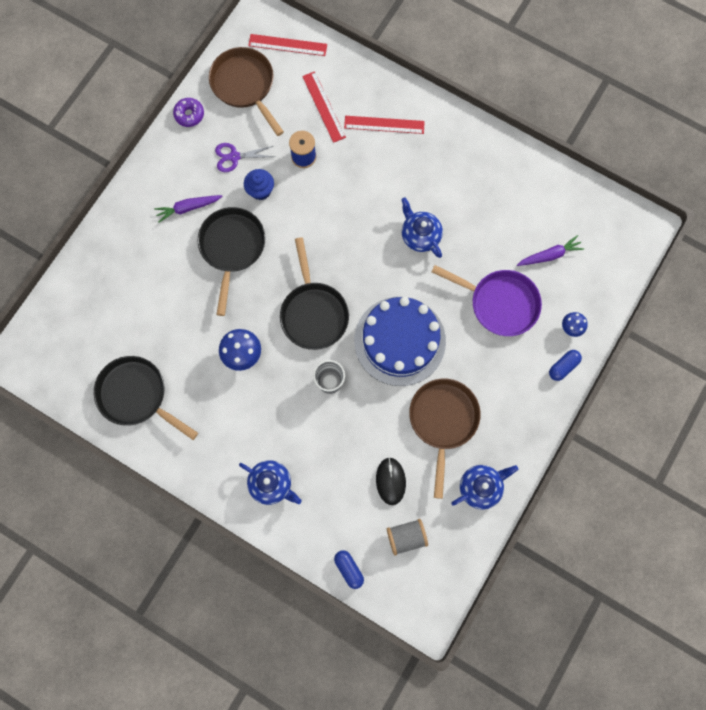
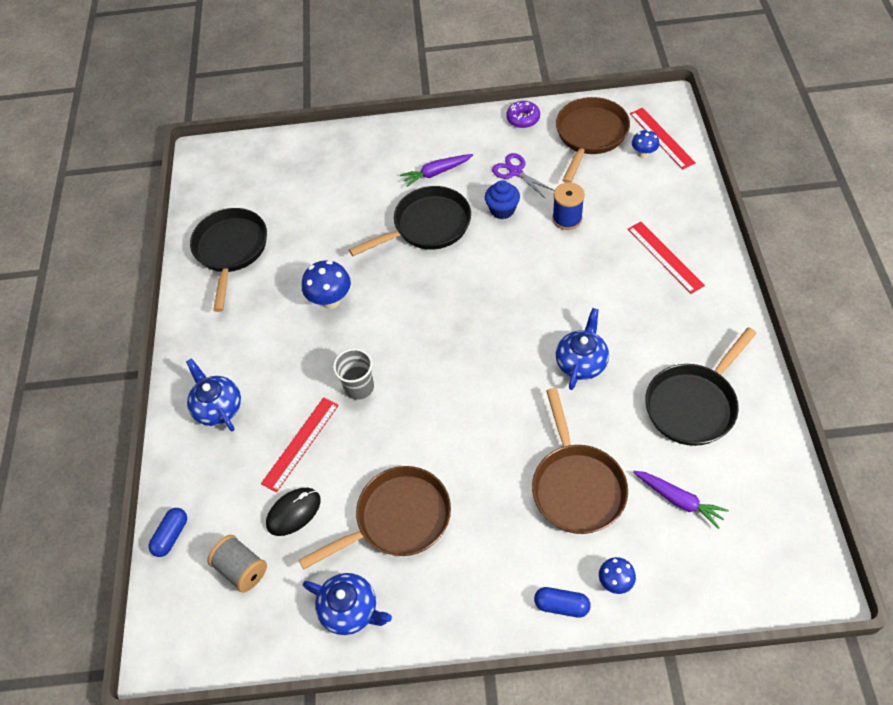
camera: 60 degrees right, 20 degrees down
purple carrot [154,195,223,223] -> purple carrot turned 60 degrees counterclockwise [400,154,473,187]
blue teapot [239,460,302,505] -> blue teapot turned 150 degrees clockwise [186,358,241,431]
black pan [280,237,349,350] -> black pan moved to [645,327,757,446]
red ruler [302,71,346,143] -> red ruler moved to [261,397,339,493]
blue cake [354,297,446,386] -> none
purple pan [431,265,542,336] -> brown pan [532,388,628,534]
none -> blue mushroom [632,130,659,159]

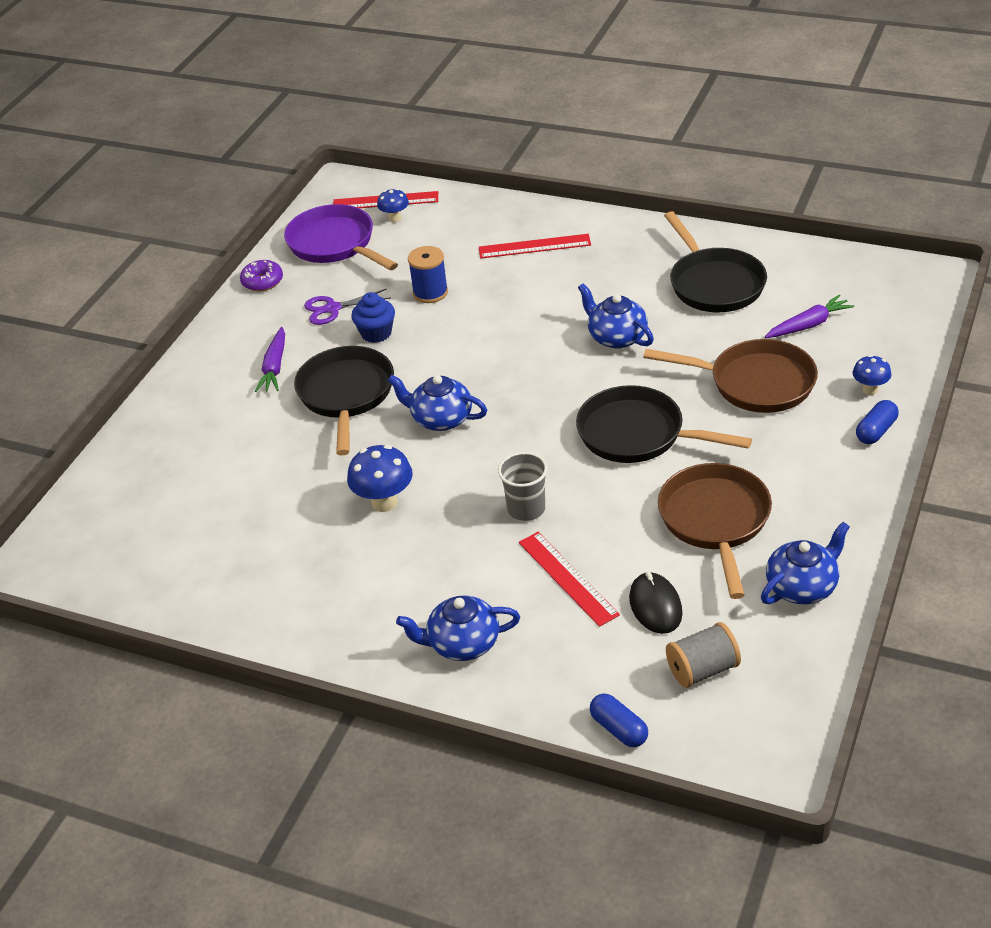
camera: 65 degrees left, 15 degrees down
black pan [190,208,267,312] -> black pan moved to [576,385,752,463]
brown pan [556,97,630,183] -> purple pan [284,204,398,270]
none -> blue teapot [388,375,487,431]

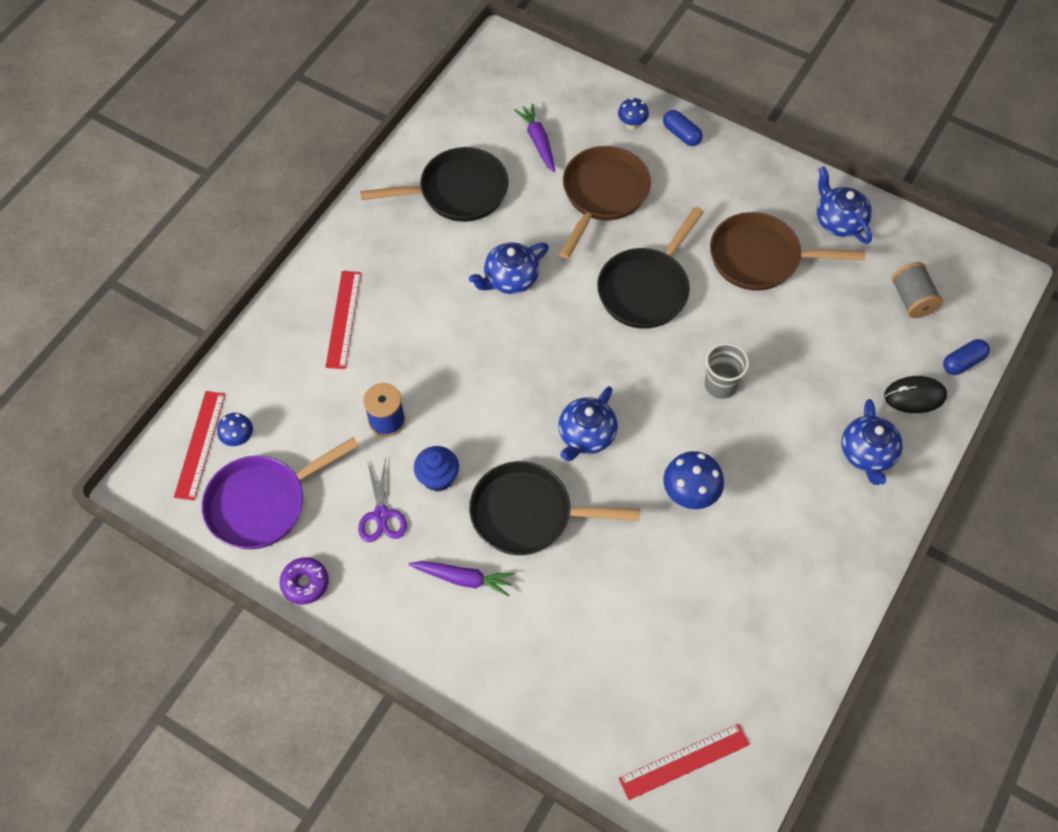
camera: 85 degrees left, 20 degrees up
red ruler [519,532,620,627] -> red ruler moved to [619,724,749,800]
black mouse [629,572,683,634] -> black mouse moved to [884,376,947,413]

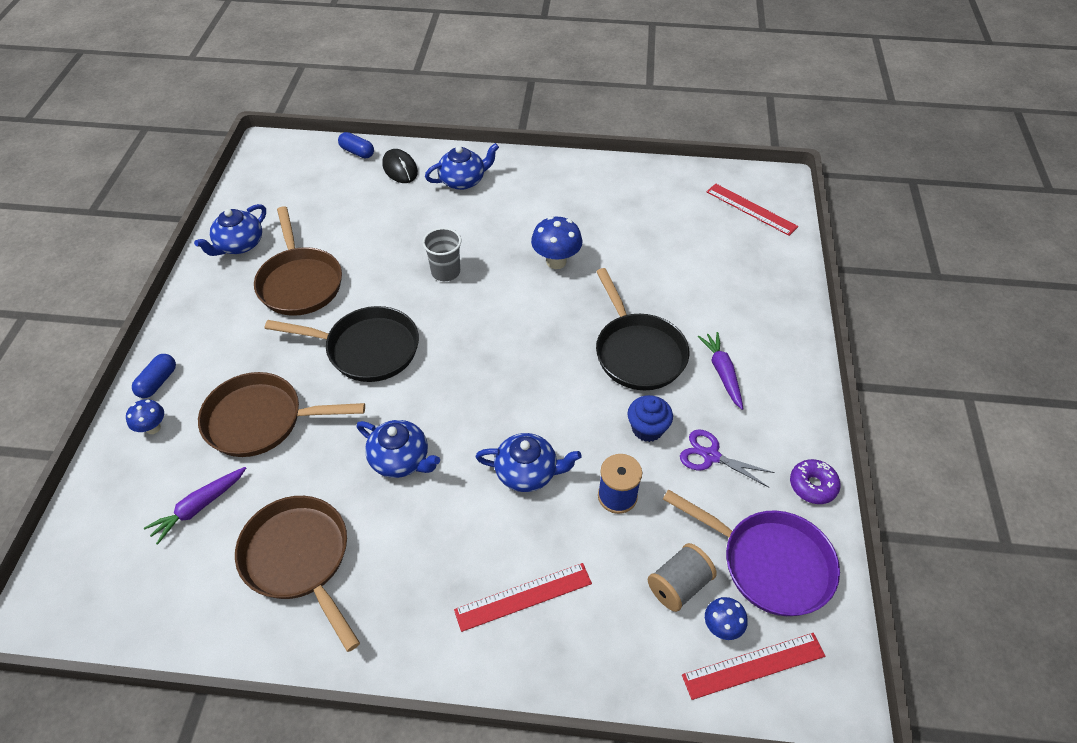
camera: 115 degrees left, 10 degrees down
purple scissors [358,457,407,542] -> purple scissors turned 120 degrees counterclockwise [680,429,775,487]
black pan [360,147,509,222] -> brown pan [235,496,360,652]
blue teapot [558,386,618,461] -> blue teapot moved to [476,433,582,492]
grey spool [892,262,943,318] -> grey spool moved to [648,543,717,612]

